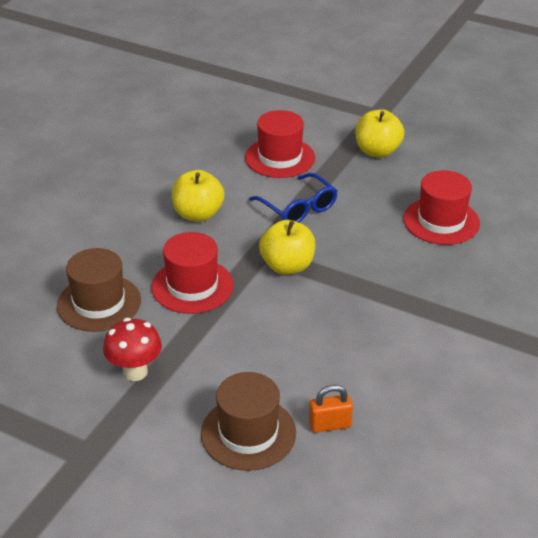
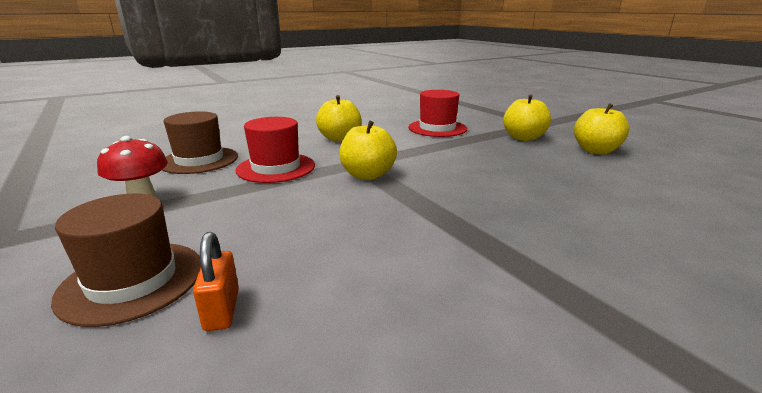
camera: 30 degrees right, 15 degrees down
blue glasses [249,173,337,222] -> none
orange padlock [309,385,353,433] -> orange padlock turned 60 degrees clockwise [193,232,239,331]
red hat [403,170,480,245] -> none
none -> yellow apple [574,103,630,155]

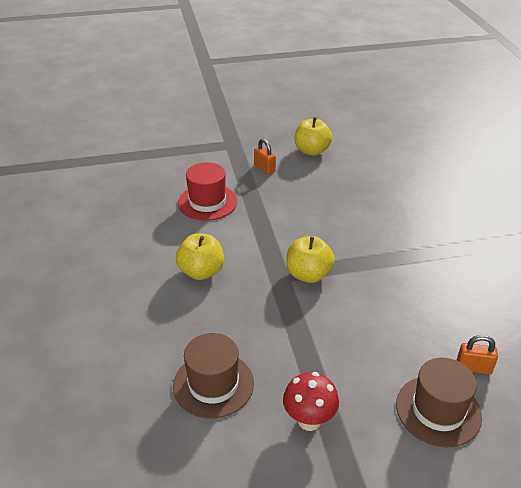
camera: 70 degrees left, 15 degrees up
red hat [236,117,315,183] -> none
yellow apple [503,94,551,141] -> orange padlock [254,139,276,174]

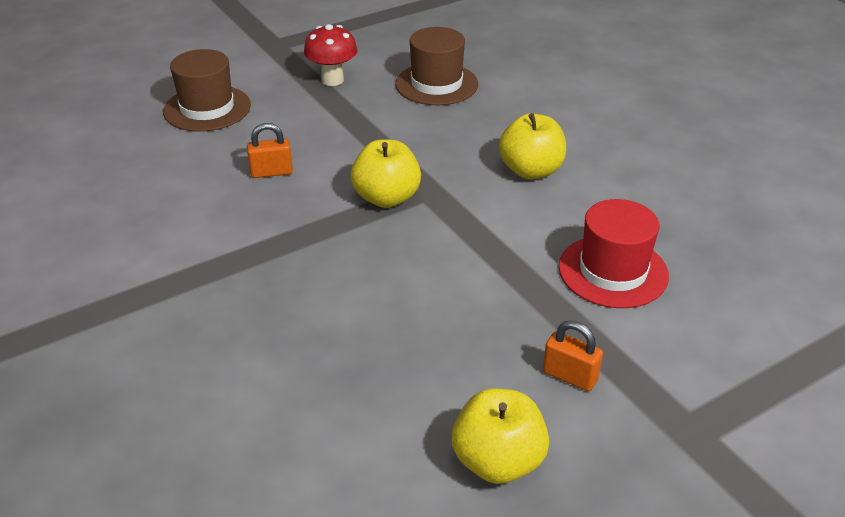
camera: 160 degrees right, 0 degrees up
orange padlock [456,335,498,374] -> orange padlock moved to [247,123,293,178]

